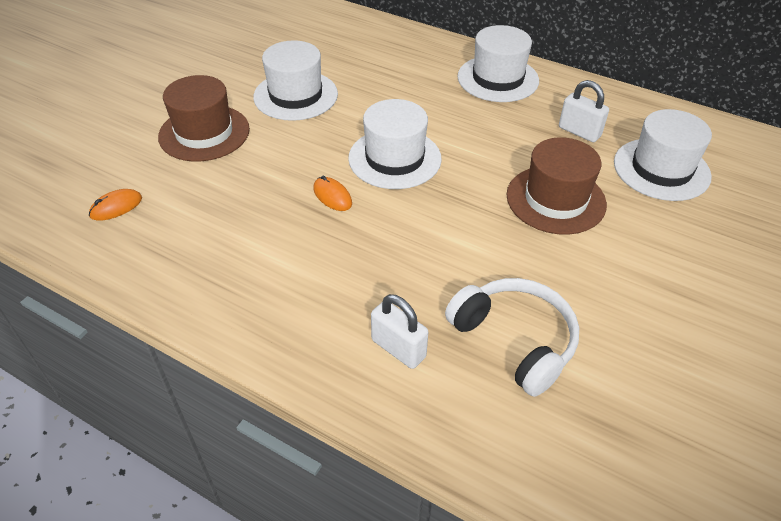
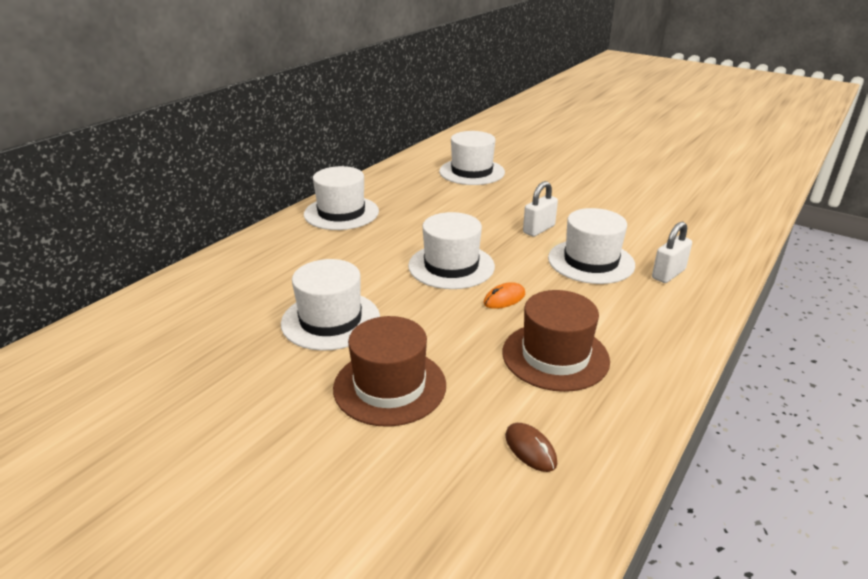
camera: 85 degrees left, 15 degrees down
orange mouse [89,189,142,221] -> brown mouse [505,423,558,472]
white headphones [445,278,579,397] -> none
brown hat [507,137,607,235] -> brown hat moved to [502,290,610,392]
white padlock [559,80,609,142] -> white padlock moved to [523,181,558,237]
none -> white hat [548,208,635,284]

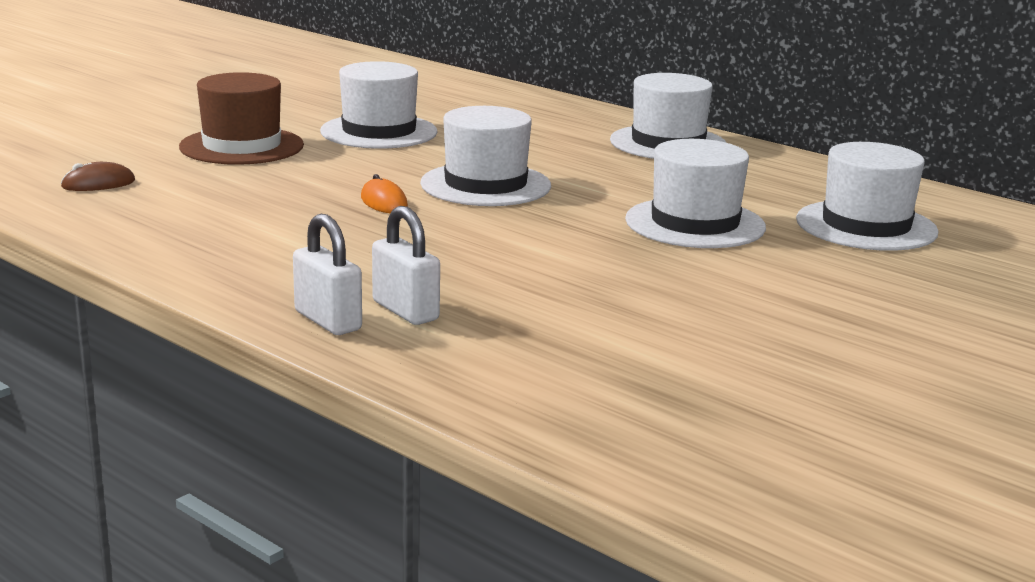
camera: 95 degrees right, 10 degrees down
brown hat [502,290,610,392] -> none
white padlock [523,181,558,237] -> white padlock moved to [293,214,362,335]
white hat [548,208,635,284] -> white hat moved to [625,139,766,248]

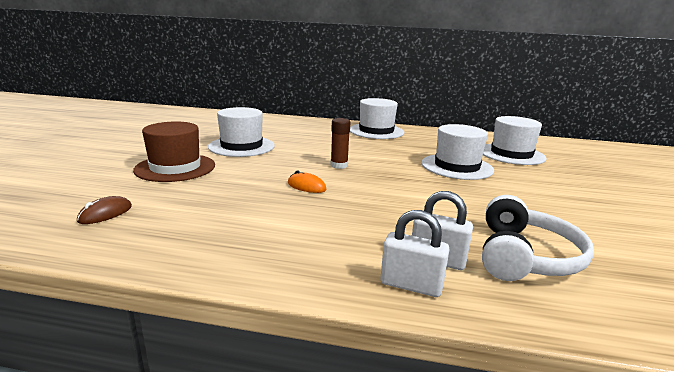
camera: 30 degrees left, 0 degrees up
white hat [420,106,551,206] -> brown glue stick [330,118,350,169]
none -> white headphones [482,195,594,281]

